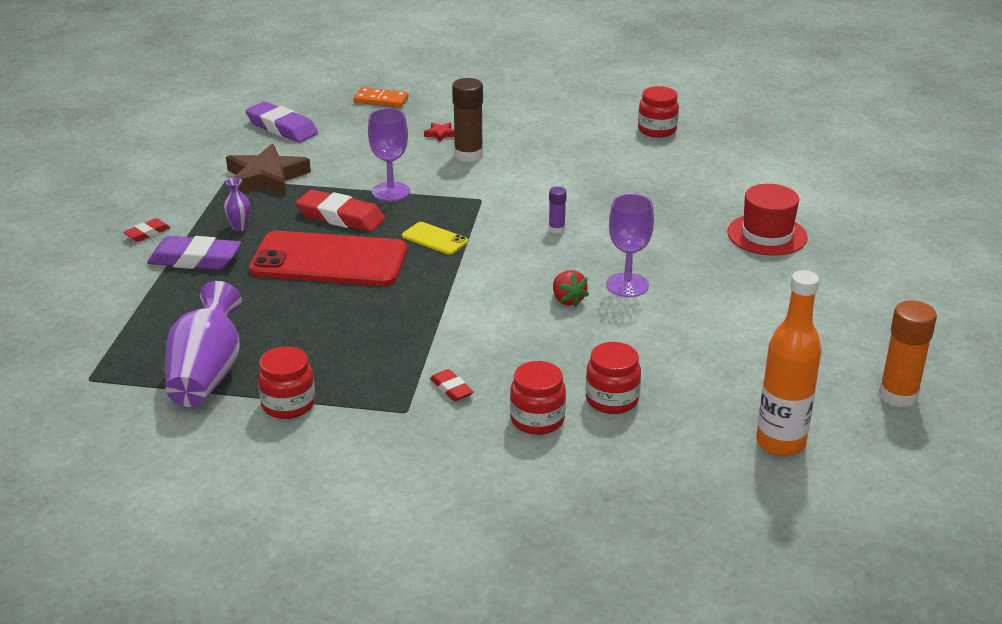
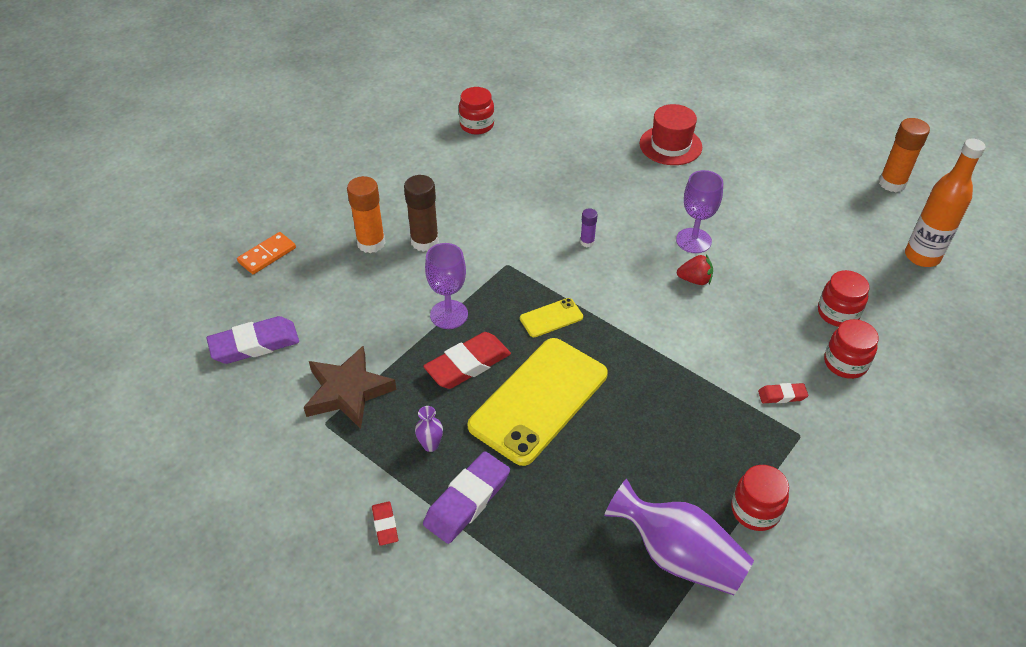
camera: 60 degrees left, 15 degrees up
red phone [249,231,407,286] -> yellow phone [468,338,608,466]
red star [424,123,454,142] -> orange glue stick [347,176,385,253]

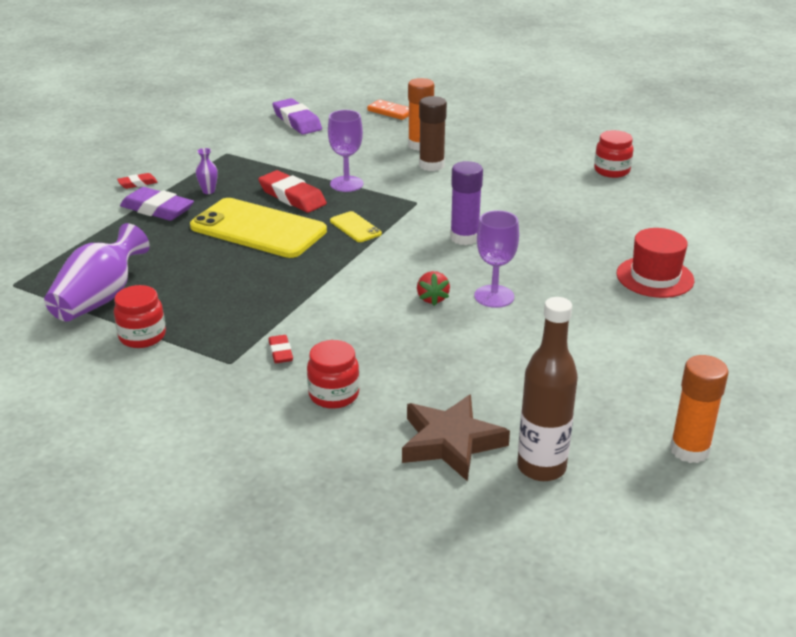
camera: 80 degrees right, 15 degrees down
brown star [304,346,397,429] -> brown star moved to [402,394,510,481]
purple glue stick [580,208,598,247] -> purple glue stick [450,161,483,245], size x1.92
red jar [818,270,869,327] -> none
orange bottle [905,139,986,267] -> brown bottle [517,297,578,481]

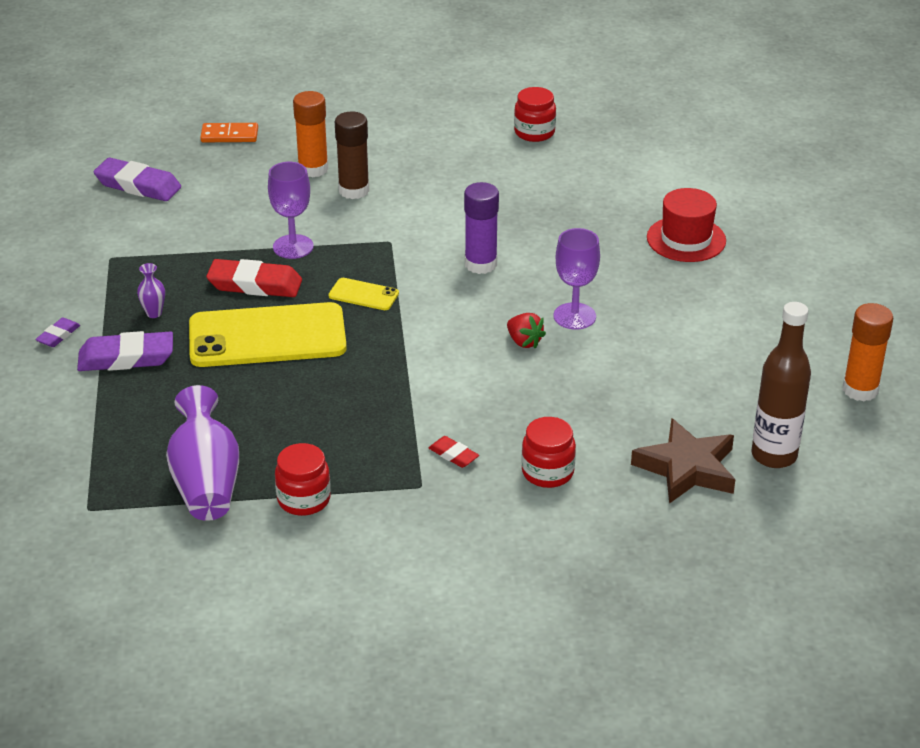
camera: 35 degrees left, 5 degrees up
red eraser [117,173,158,189] -> purple eraser [35,318,80,347]

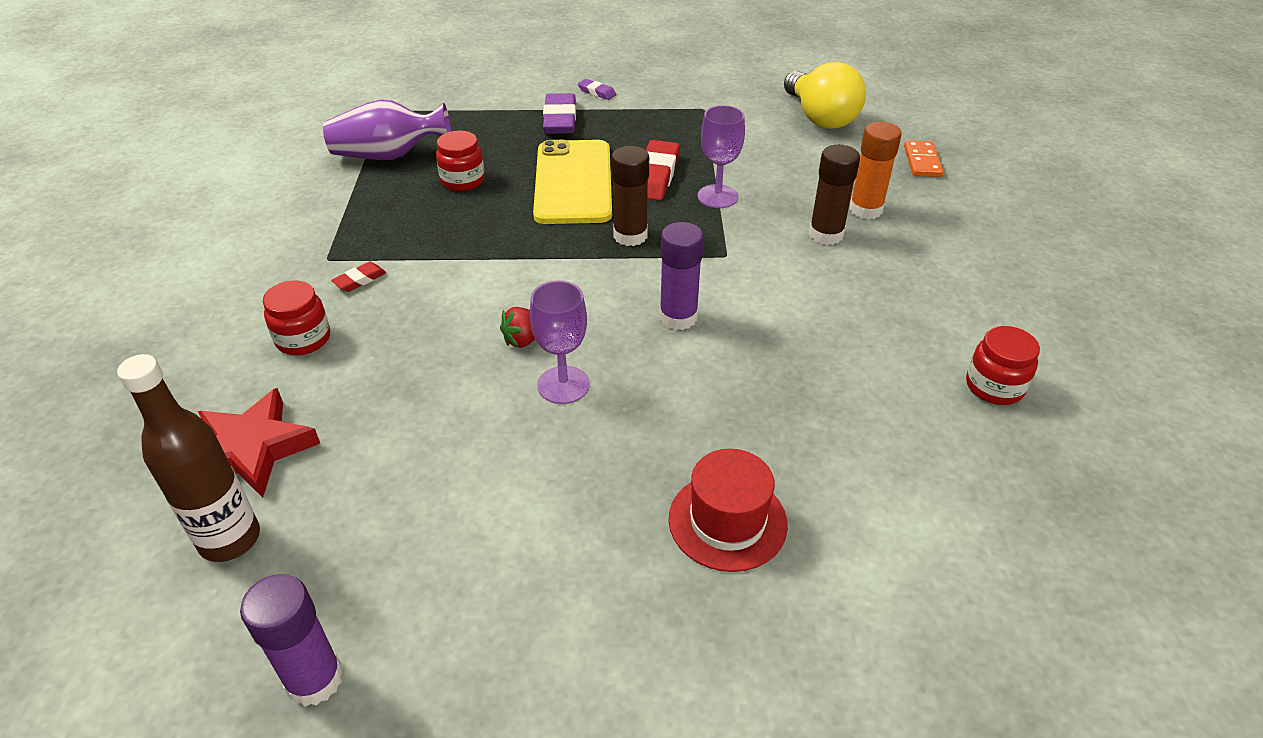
camera: 95 degrees right, 5 degrees up
purple eraser [94,158,181,201] -> yellow light bulb [784,62,866,129]
purple vase [137,263,165,318] -> none
red jar [275,443,331,516] -> red jar moved to [436,131,485,191]
yellow phone [329,278,399,310] -> brown glue stick [611,146,649,246]
brown star [631,418,735,504] -> red star [198,388,320,498]
orange glue stick [843,303,893,402] -> purple glue stick [240,574,343,707]

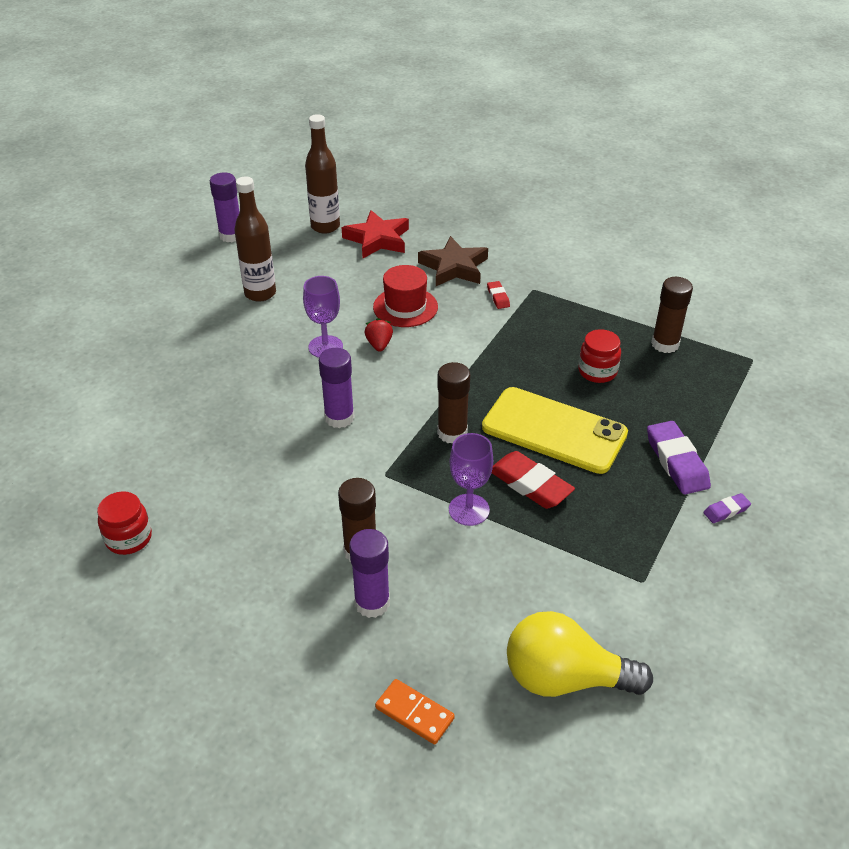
camera: 120 degrees right, 0 degrees up
red jar [263,280,330,355] -> brown star [418,236,488,286]
purple vase [323,100,451,160] -> brown glue stick [651,277,693,353]
purple eraser [543,93,576,134] -> purple eraser turned 45 degrees clockwise [647,421,711,494]
red hat [669,449,788,572] -> red hat moved to [373,265,438,327]
orange glue stick [849,122,902,220] -> purple glue stick [349,529,390,618]
none -> brown bottle [234,177,276,302]

